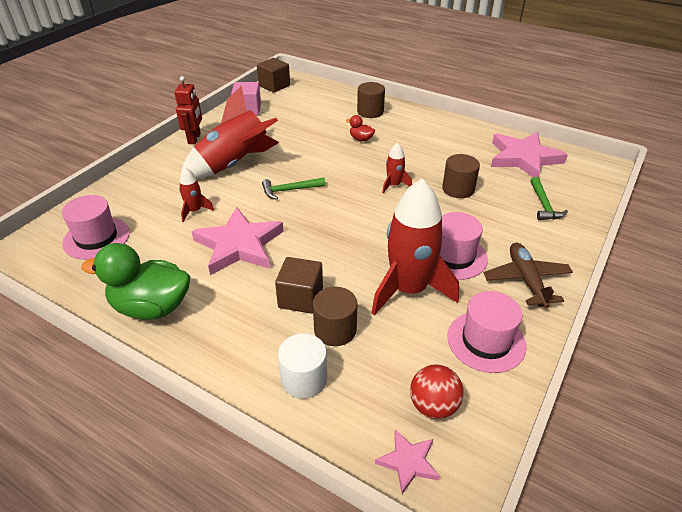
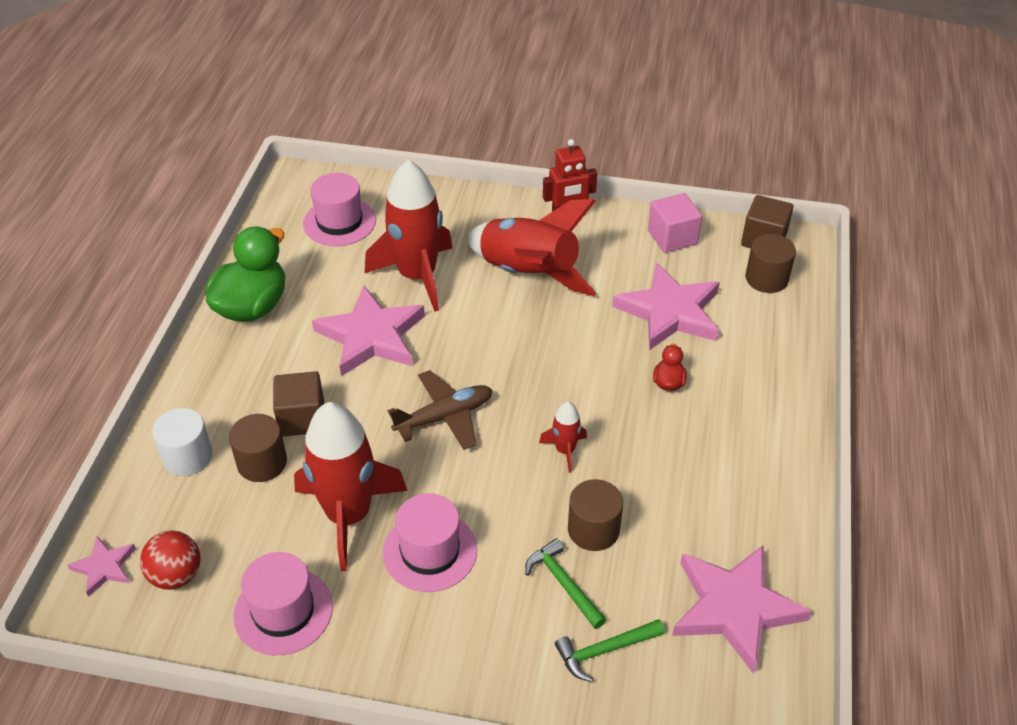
camera: 70 degrees right, 5 degrees up
green duck [81,243,190,320] -> green duck turned 45 degrees clockwise [206,226,285,322]
red rocket [179,168,214,222] -> red rocket [364,160,453,312], size x2.21
green hammer [262,178,326,200] -> green hammer moved to [525,538,606,629]
brown cylinder [357,82,385,118] -> brown cylinder moved to [745,234,796,293]
brown plane [484,243,573,308] -> brown plane moved to [388,370,492,450]
none -> pink star [612,263,720,350]

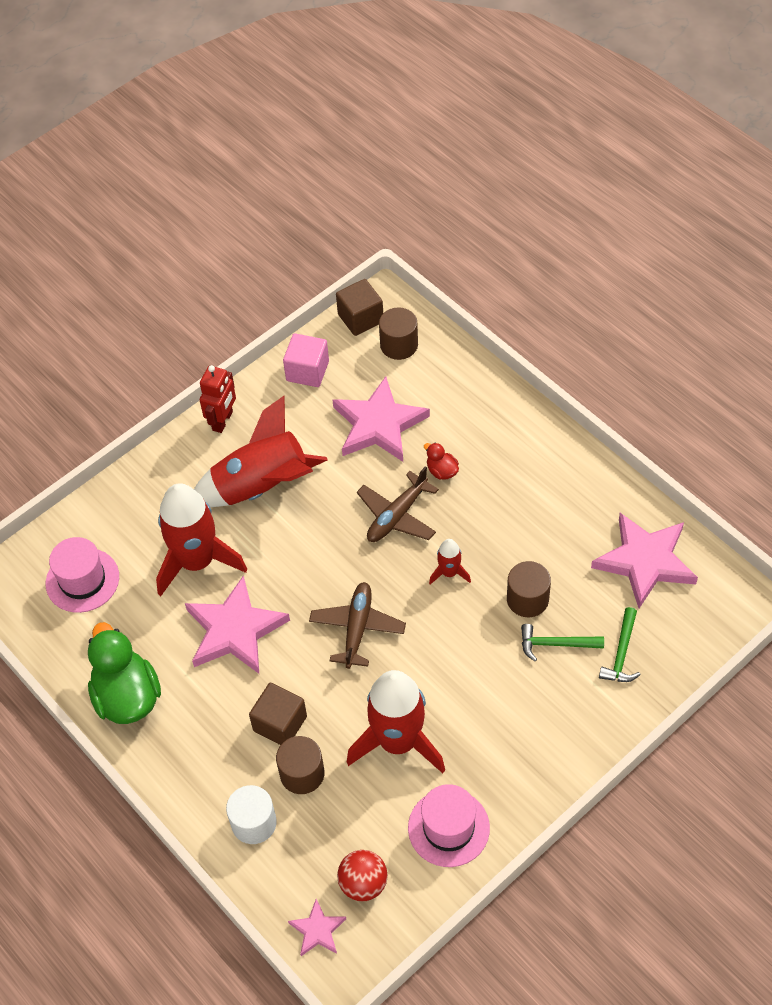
camera: 50 degrees left, 10 degrees up
pink hat [383,493,477,592] -> none
none -> brown plane [357,466,439,542]

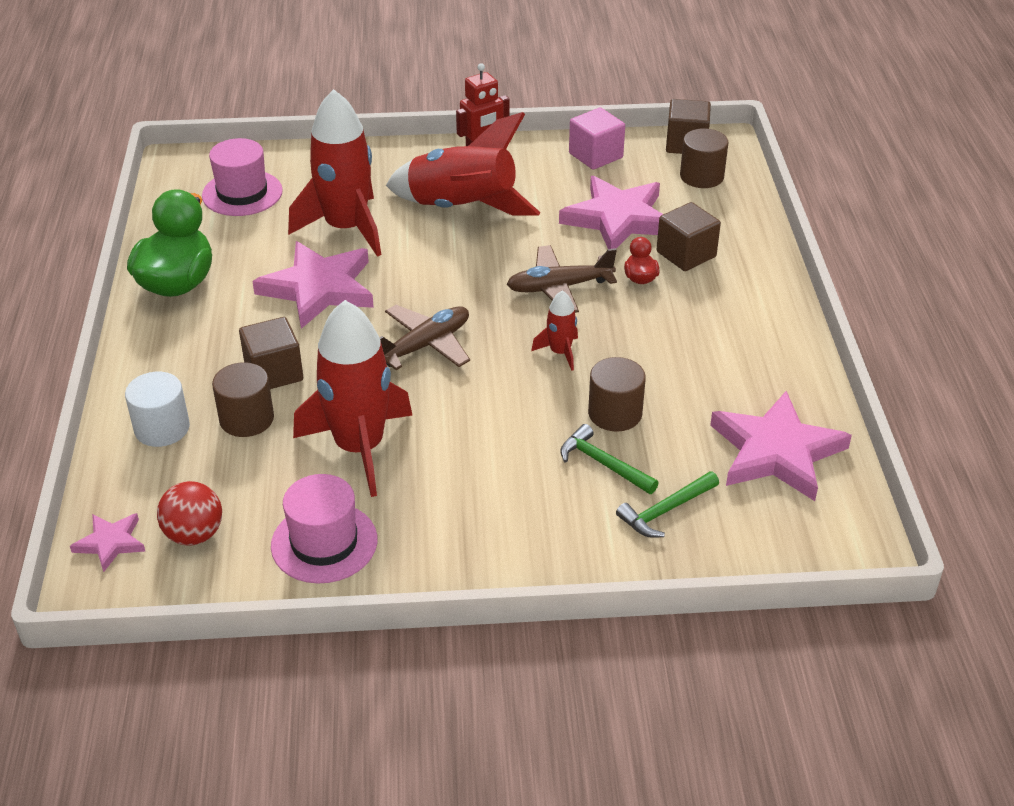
camera: 35 degrees right, 15 degrees down
none -> brown cube [657,202,721,271]

